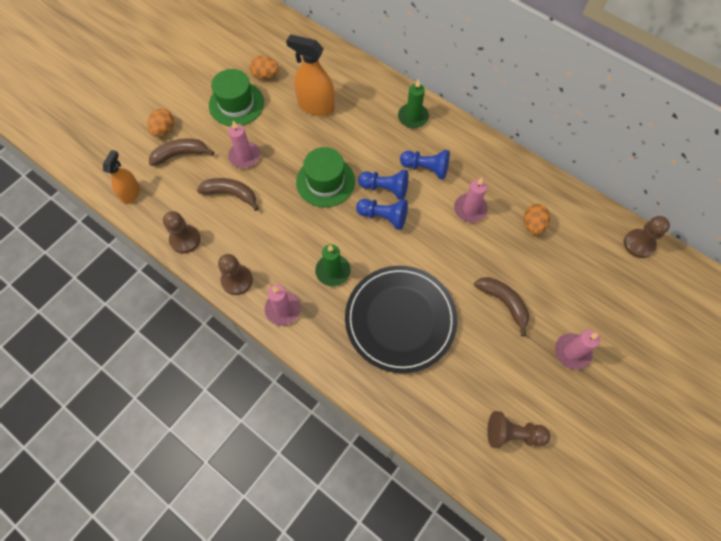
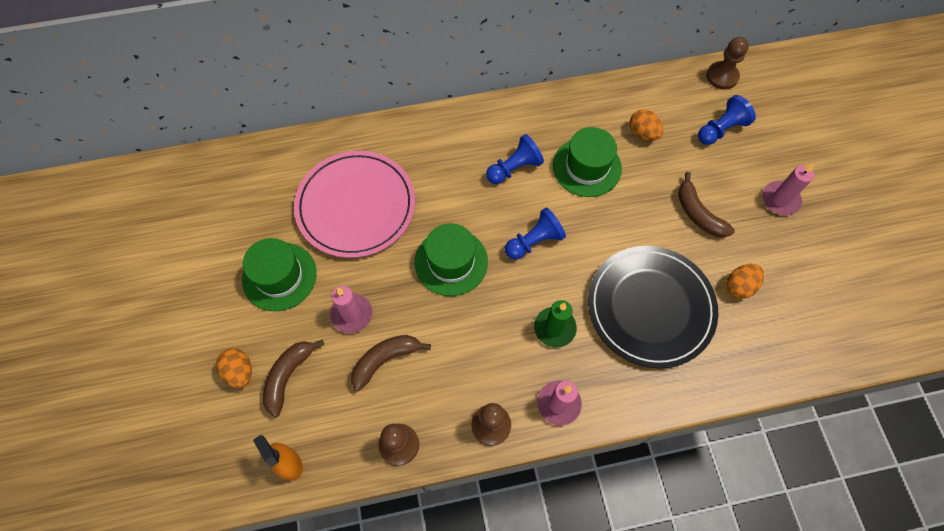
camera: 50 degrees left, 0 degrees up
orange egg [250,56,279,79] -> orange egg moved to [726,264,764,299]
orange spray bottle [286,34,335,116] -> pink plate [294,151,415,258]
blue pawn [358,170,408,200] -> blue pawn moved to [698,95,756,145]
green candle [398,79,429,128] -> none
pink candle [454,178,488,223] -> green hat [553,127,622,197]
brown banana [474,277,529,336] -> brown banana turned 120 degrees counterclockwise [678,172,735,237]
brown pawn [487,411,550,448] -> none

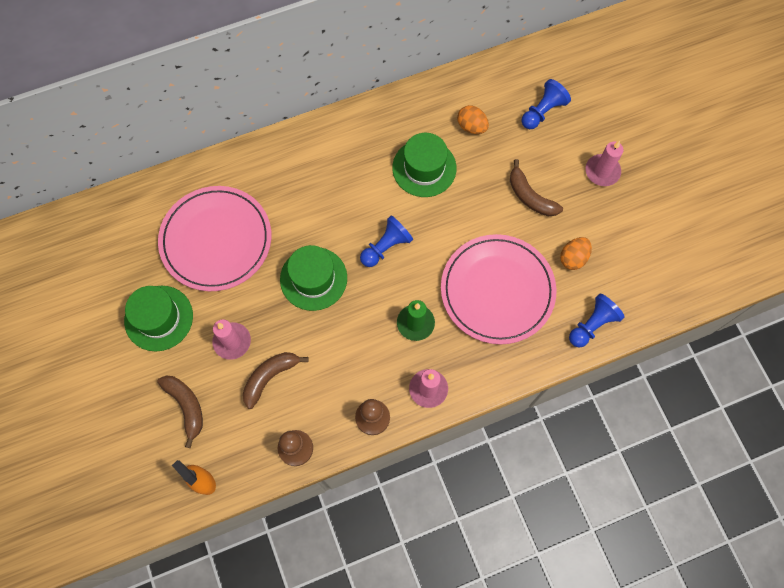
camera: 10 degrees left, 5 degrees up
orange egg [216,348,252,388] -> none
brown banana [263,340,324,417] -> brown banana turned 135 degrees clockwise [157,376,203,448]
blue pawn [486,134,544,184] -> blue pawn moved to [569,294,625,347]
black plate [588,246,718,368] -> pink plate [441,234,556,344]
brown pawn [706,37,749,90] -> none

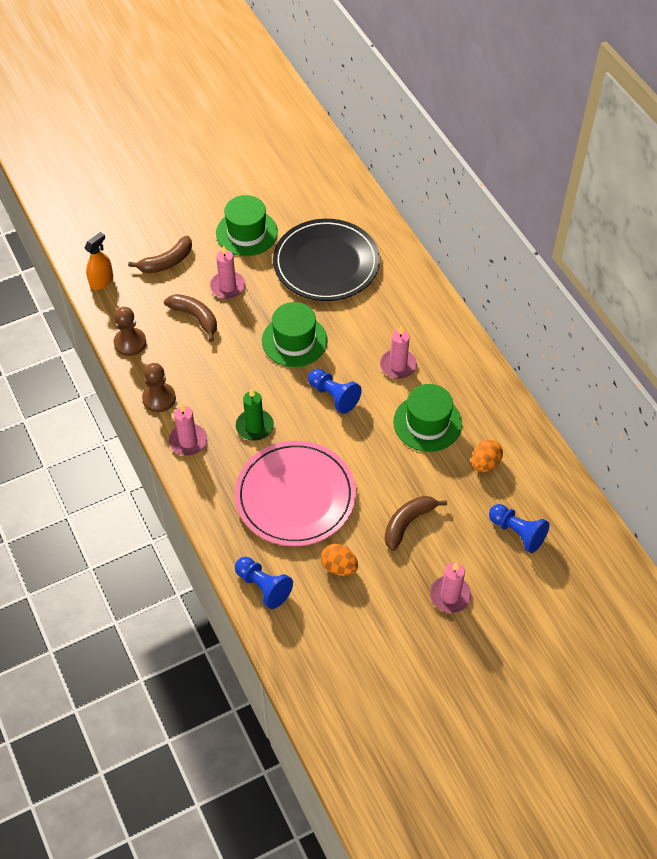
camera: 85 degrees right, 15 degrees down
pink plate [158,186,271,291] -> black plate [273,219,380,301]
none -> pink candle [380,326,417,379]

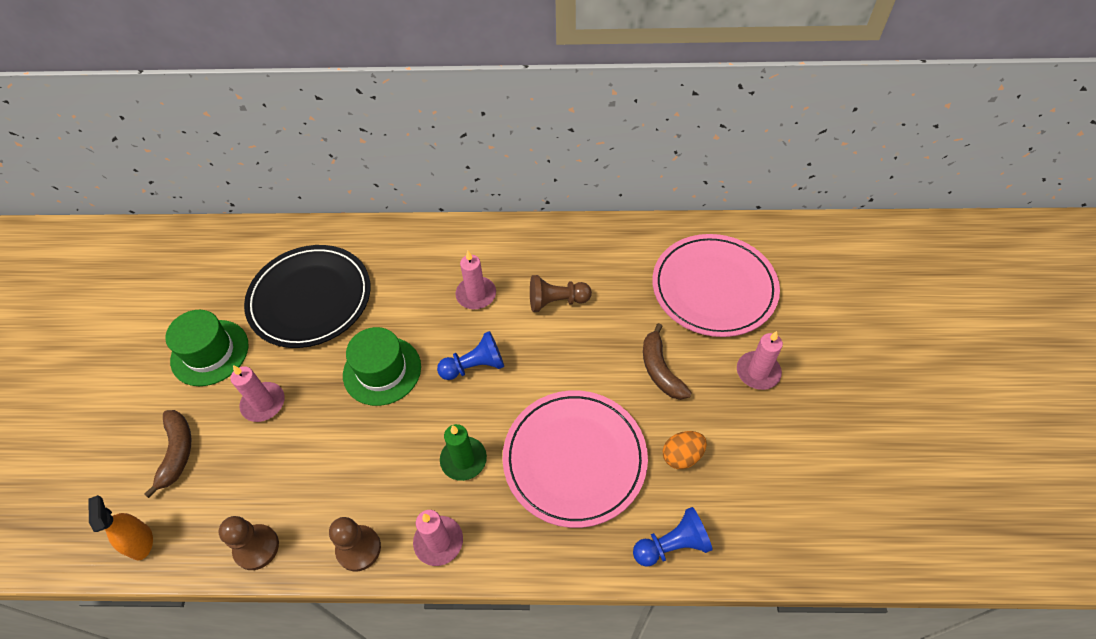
camera: 60 degrees left, 0 degrees up
brown banana [164,294,217,342] -> none
green hat [393,384,462,452] -> brown pawn [530,275,592,312]
orange egg [472,440,503,472] -> none
blue pawn [489,504,550,553] -> pink plate [652,234,780,337]

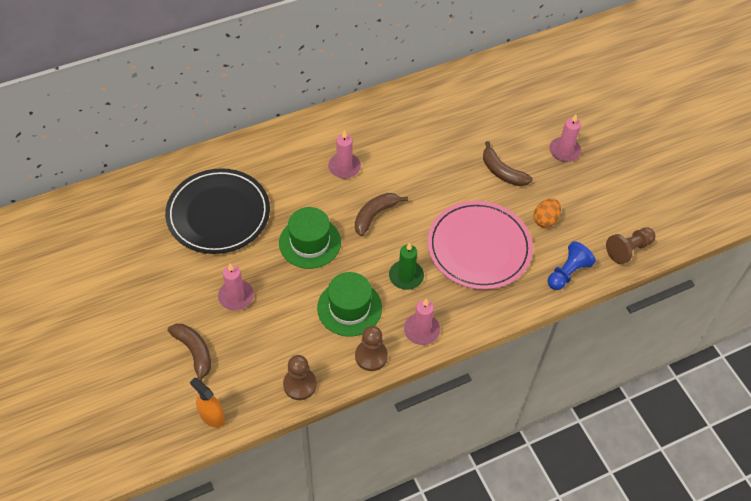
camera: 30 degrees left, 0 degrees up
green hat [165,310,249,386] -> green hat moved to [317,272,382,337]
blue pawn [437,331,504,380] -> brown banana [355,193,408,236]
brown pawn [530,275,592,312] -> brown pawn moved to [606,227,655,265]
pink plate [652,234,780,337] -> none

